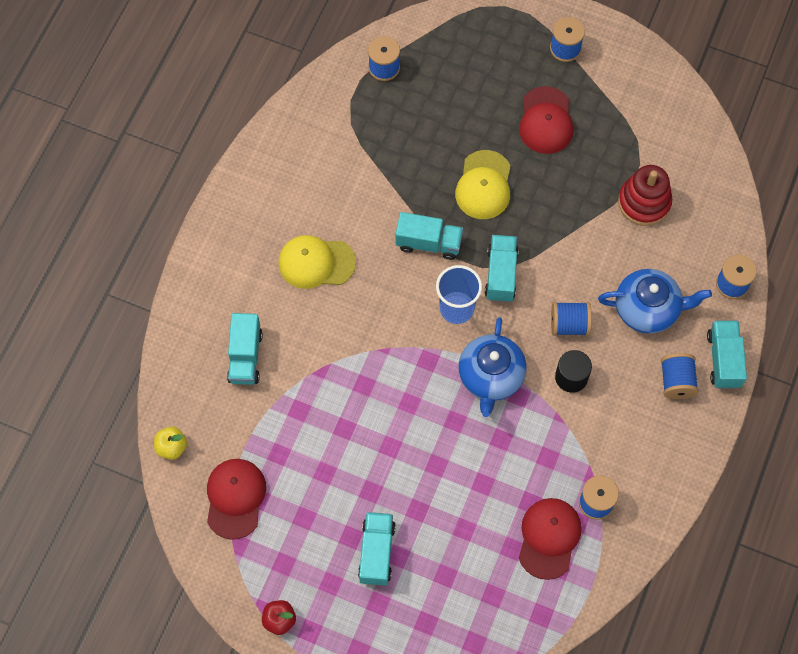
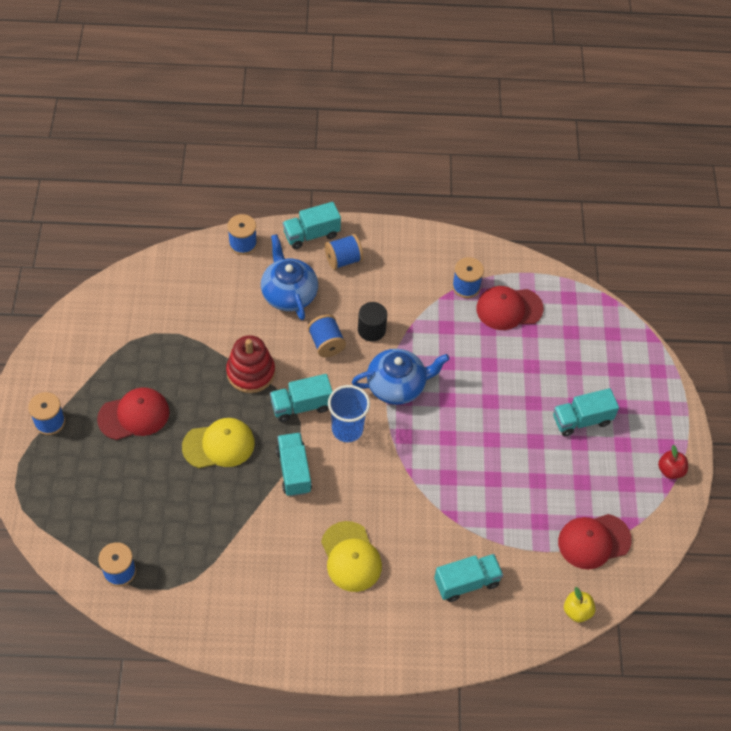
camera: 115 degrees left, 10 degrees down
red stacking toy [618,165,672,226] -> red stacking toy moved to [226,335,275,393]

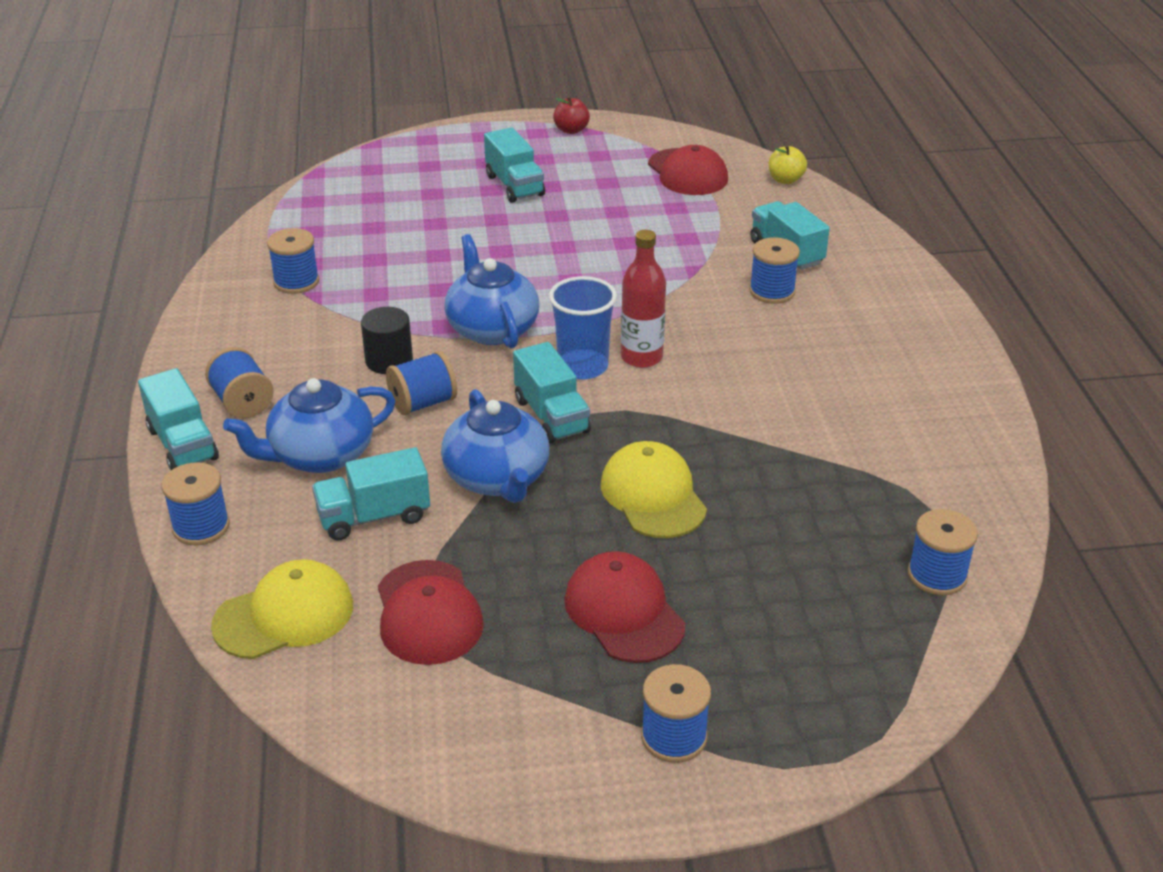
camera: 95 degrees left, 20 degrees down
red stacking toy [226,335,275,393] -> blue teapot [441,389,549,503]
turquoise truck [276,433,312,497] -> turquoise truck moved to [312,447,430,541]
yellow cap [321,521,382,592] -> yellow cap moved to [211,559,353,659]
red cap [476,286,544,330] -> red cap moved to [378,560,484,665]
none -> red bottle [621,230,666,368]
none -> blue spool [749,237,800,304]

